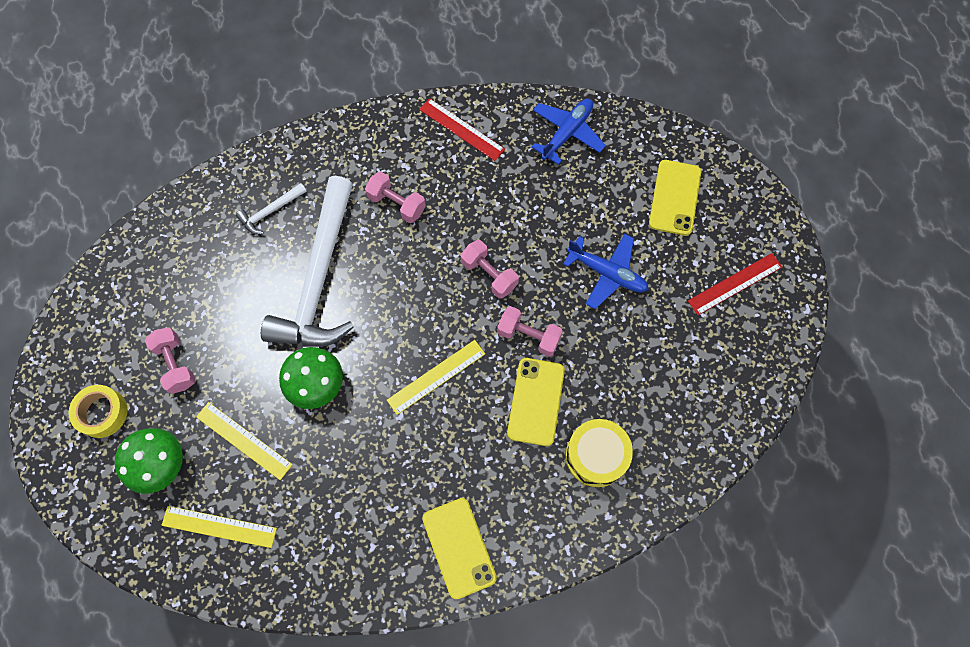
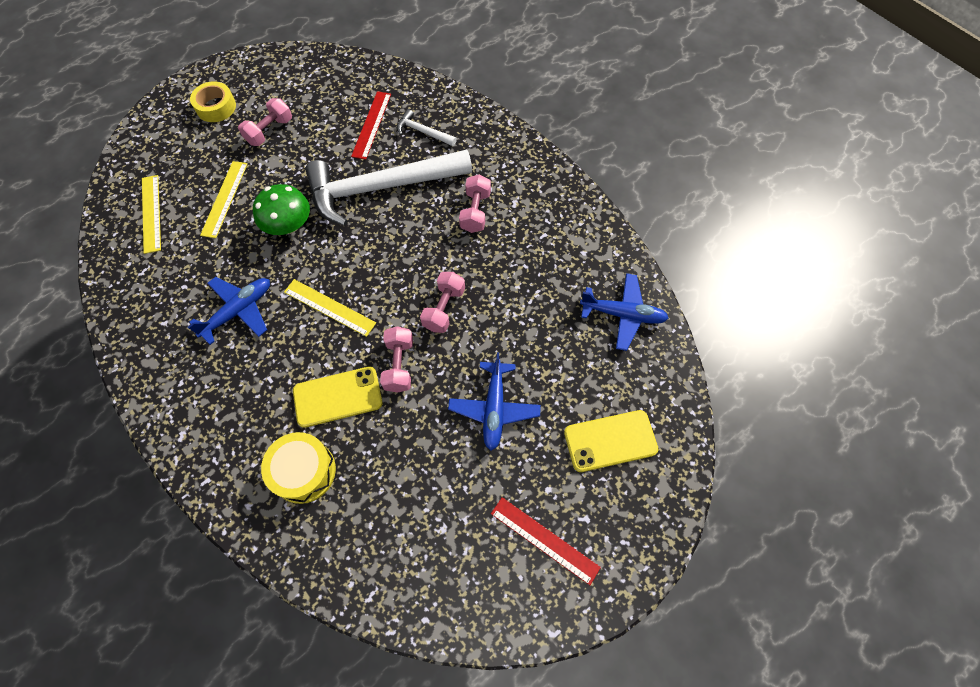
camera: 65 degrees right, 5 degrees down
green mushroom [114,428,183,494] -> none
red ruler [419,98,505,161] -> red ruler moved to [351,91,391,160]
yellow phone [422,498,497,599] -> none
none -> blue plane [188,277,270,345]

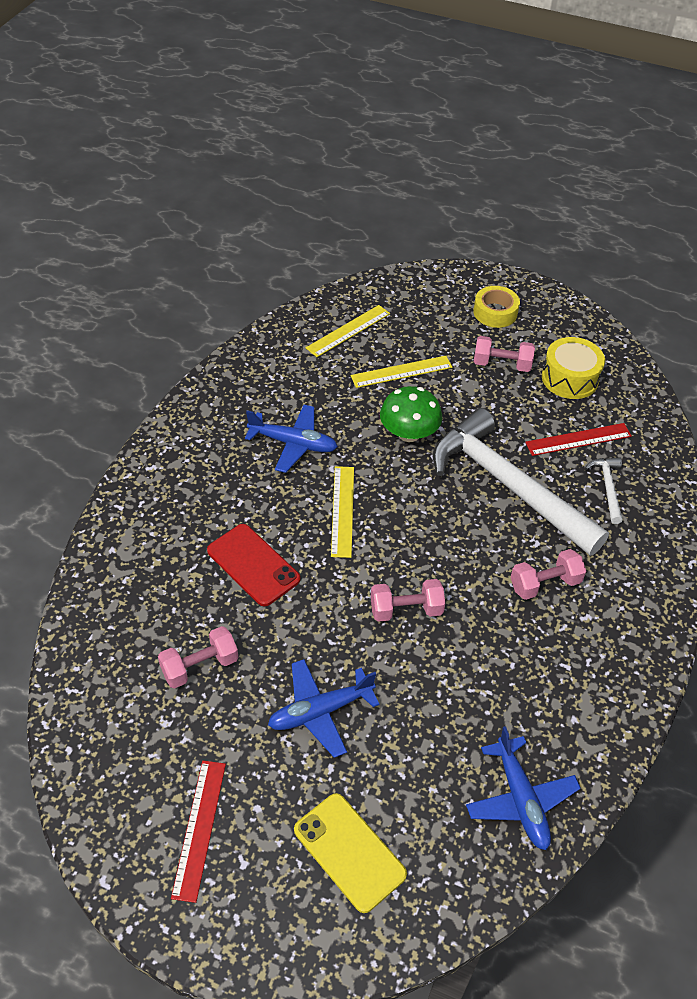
camera: 60 degrees right, 15 degrees down
yellow drum [261,432,336,504] -> yellow drum moved to [542,337,605,399]
yellow phone [293,367,382,428] -> red phone [207,524,301,606]
pink dumbbell [380,326,413,393] -> pink dumbbell moved to [158,626,238,688]

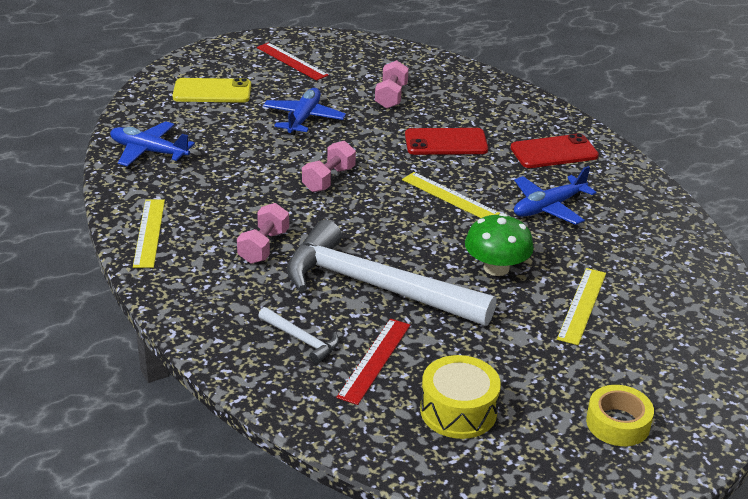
camera: 130 degrees right, 15 degrees down
yellow ruler [306,305,390,357] -> yellow ruler moved to [133,200,165,268]
white hammer [433,408,609,556] -> white hammer turned 150 degrees counterclockwise [287,220,496,326]
pink dumbbell [474,336,535,372] -> none
none -> red phone [510,133,599,168]

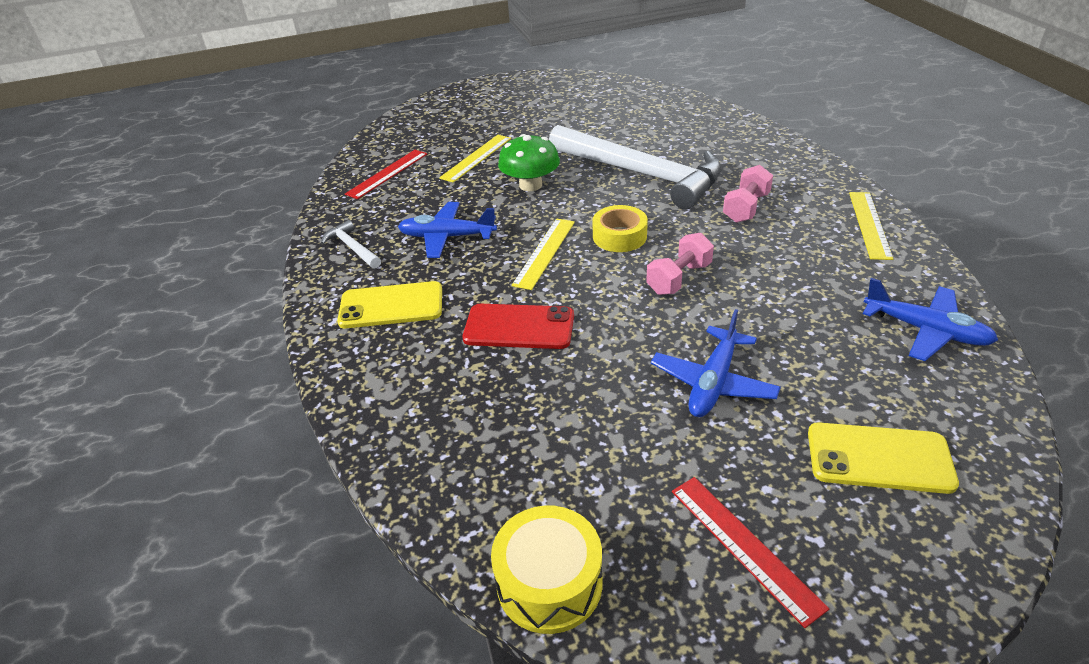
camera: 165 degrees left, 5 degrees up
white hammer [258,307,339,364] -> white hammer moved to [321,220,381,269]
red ruler [336,319,410,405] -> red ruler moved to [345,150,427,199]
pink dumbbell [375,60,409,109] -> none
yellow ruler [402,172,500,218] -> yellow ruler turned 60 degrees clockwise [511,218,575,290]
yellow drum [420,355,501,439] -> yellow drum moved to [491,506,602,634]
red phone [510,133,599,168] -> yellow phone [337,281,442,328]
blue plane [514,166,597,225] -> blue plane turned 150 degrees counterclockwise [398,202,497,258]
yellow tape [586,385,654,446] -> yellow tape moved to [592,205,648,252]

